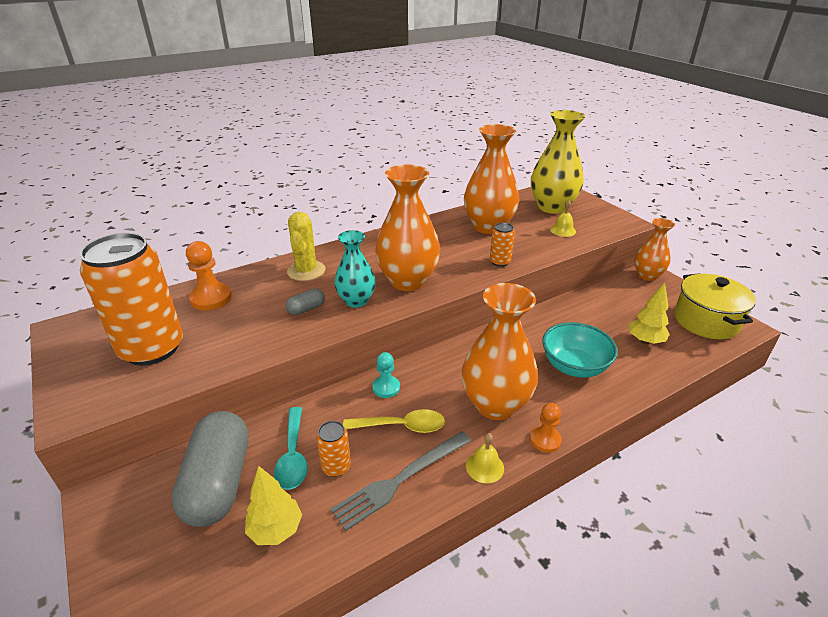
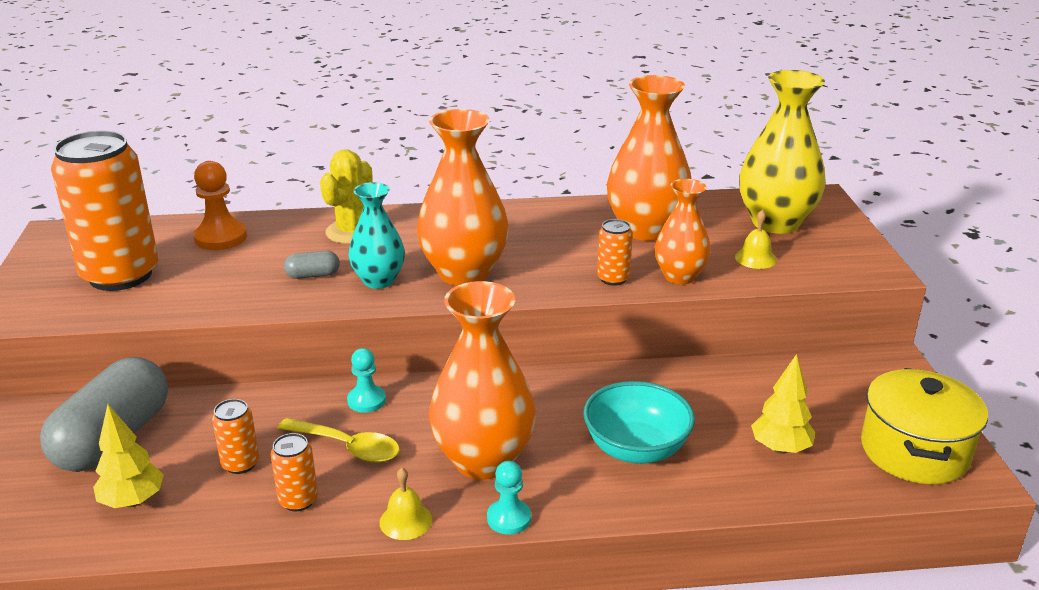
camera: 25 degrees right, 5 degrees down
turquoise spoon [274,407,308,490] -> none
grey fork [331,431,472,531] -> orange can [271,433,318,511]
orange pawn [530,403,562,453] -> turquoise pawn [487,461,531,535]
orange vase [634,218,675,281] -> orange vase moved to [655,179,711,284]

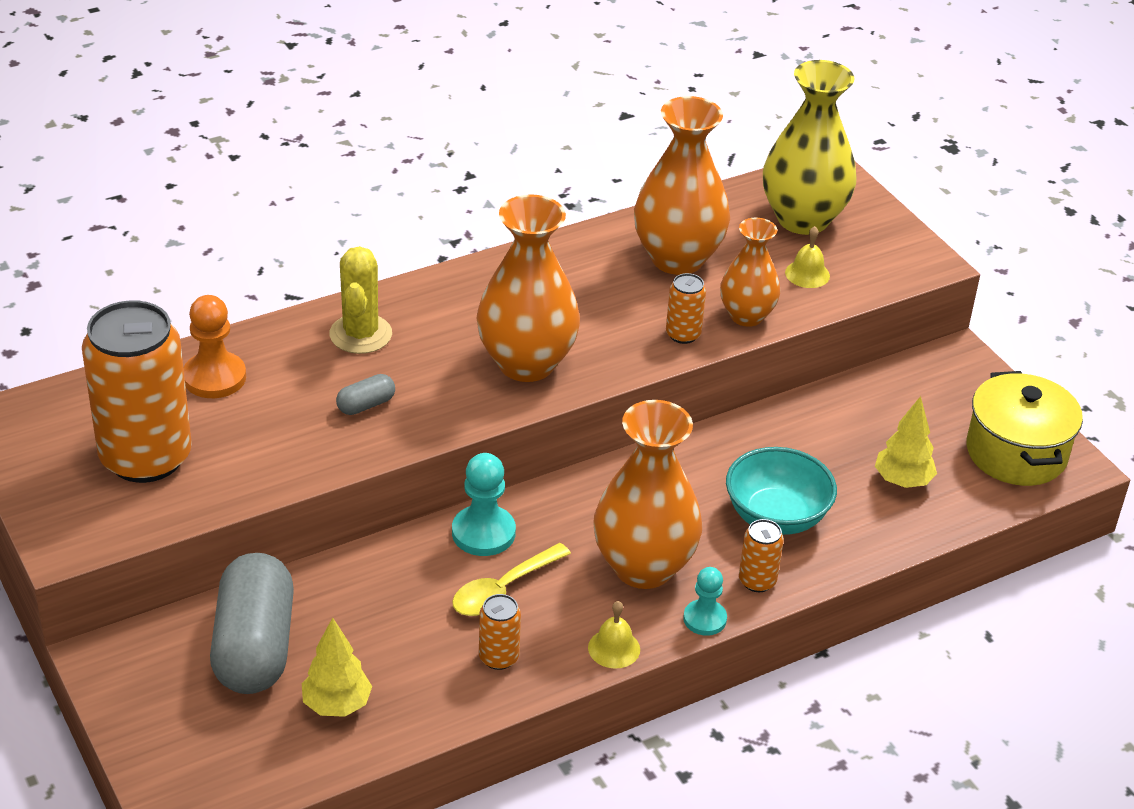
camera: 25 degrees left, 10 degrees up
orange can [212,399,259,474] -> orange can moved to [739,519,784,592]
yellow spoon [278,418,400,463] -> yellow spoon turned 135 degrees clockwise [452,543,571,616]
turquoise pawn [347,348,386,413] -> turquoise pawn [452,453,516,556], size x1.53
turquoise vase [348,182,405,289] -> none

